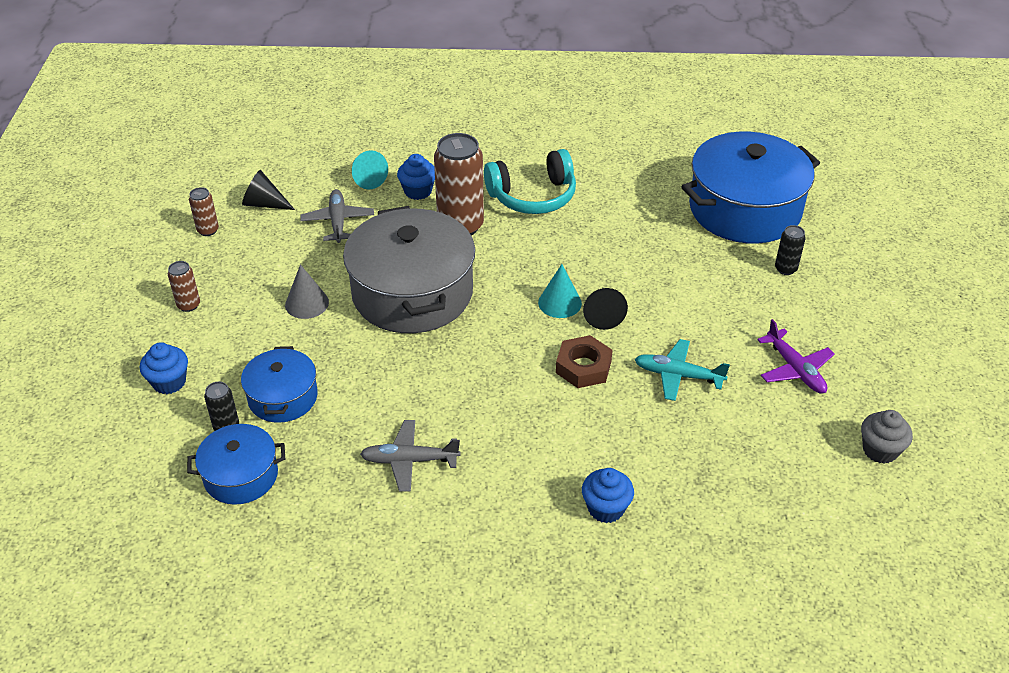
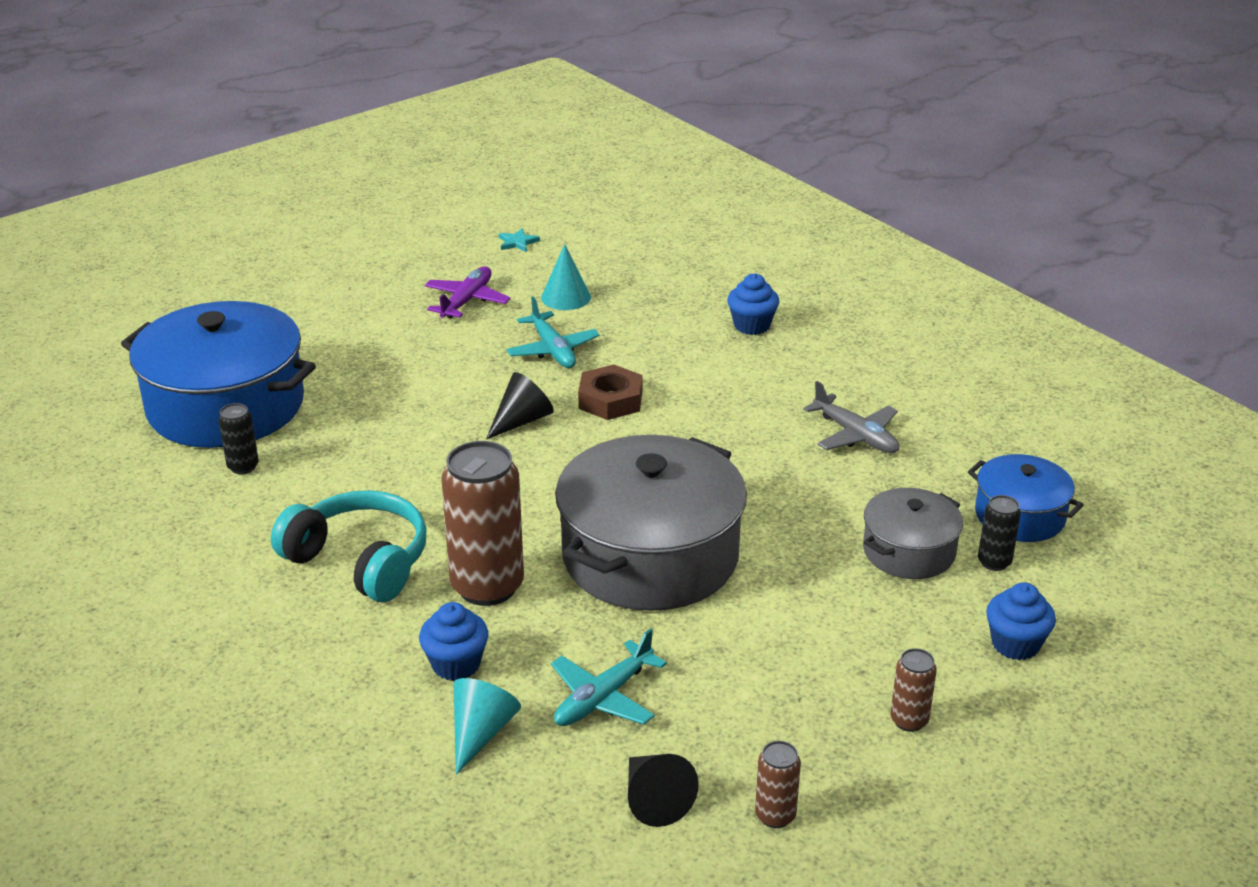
camera: 130 degrees left, 10 degrees down
blue pot [241,346,318,423] -> grey pot [863,488,963,579]
grey cone [285,264,329,319] -> none
grey plane [300,189,374,243] -> turquoise plane [551,628,667,726]
turquoise cone [538,264,582,318] -> turquoise cone moved to [541,244,591,310]
black can [775,225,806,275] -> black can moved to [218,403,259,474]
grey cupcake [861,410,913,464] -> turquoise star [499,228,540,252]

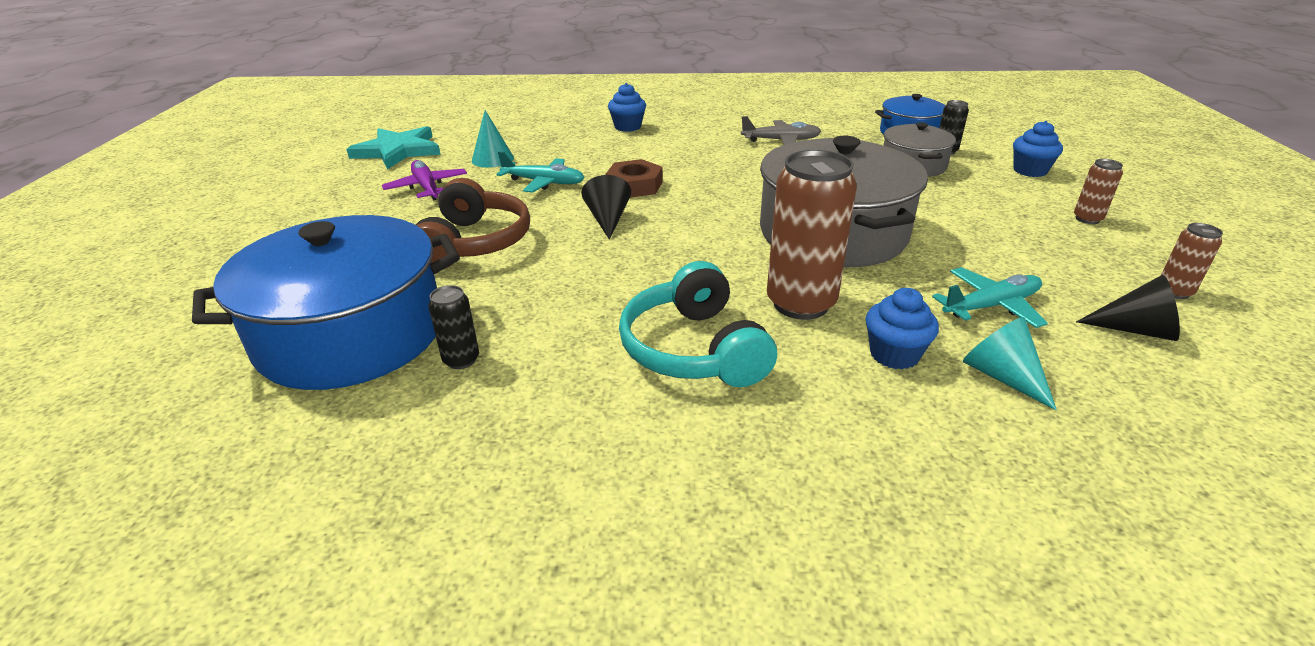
camera: 50 degrees left, 0 degrees up
turquoise headphones [271,490,427,602] -> turquoise headphones turned 90 degrees counterclockwise [619,261,777,387]
turquoise star [499,228,540,252] -> turquoise star [346,126,441,169], size x2.45
turquoise plane [551,628,667,726] -> turquoise plane turned 105 degrees counterclockwise [932,267,1048,328]
none -> brown headphones [416,178,530,268]

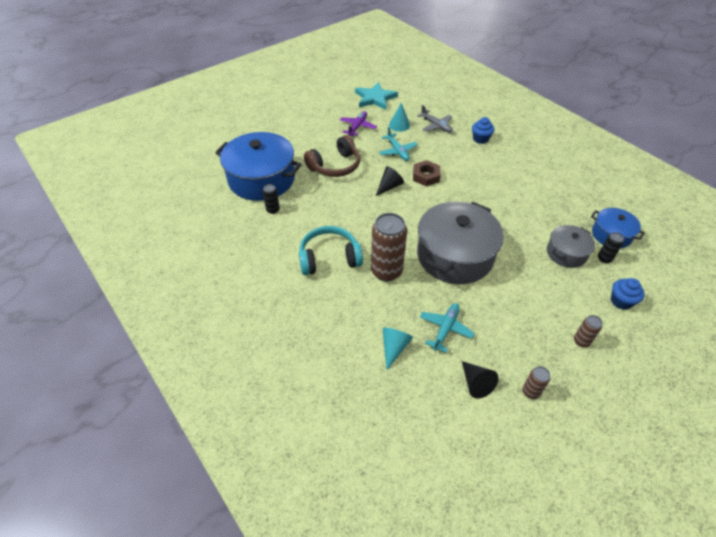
camera: 50 degrees right, 15 degrees up
turquoise headphones [619,261,777,387] -> turquoise headphones turned 45 degrees clockwise [299,226,363,275]
grey plane [741,116,821,145] -> grey plane moved to [417,105,453,133]
blue cupcake [866,288,939,369] -> none
turquoise plane [932,267,1048,328] -> turquoise plane turned 90 degrees counterclockwise [420,303,475,353]

